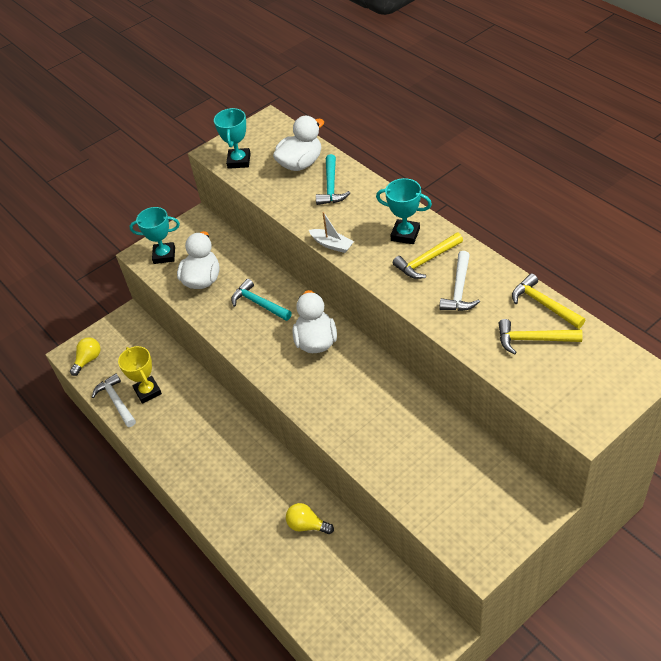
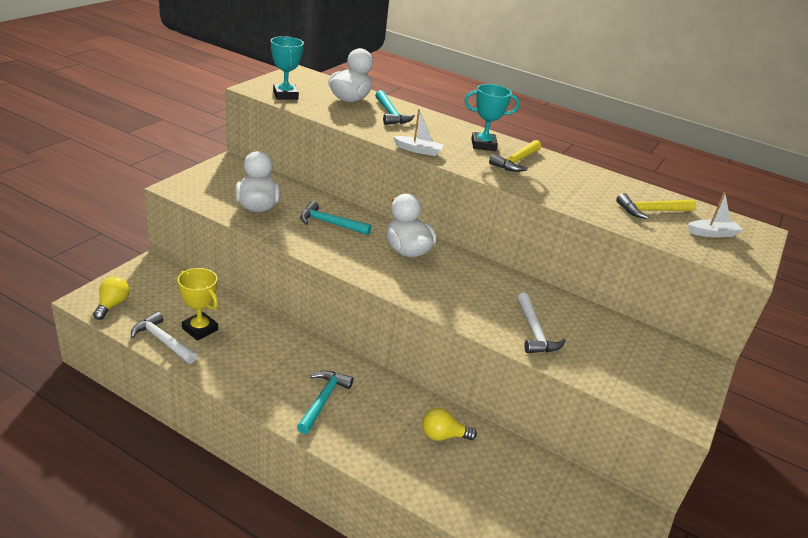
camera: 30 degrees left, 15 degrees down
turquoise trophy [129,207,180,264] -> none
white hammer [439,251,480,311] -> white hammer moved to [517,293,566,353]
yellow hammer [512,274,585,329] -> none
none -> turquoise hammer [297,371,353,434]
none -> white boat [688,192,743,237]

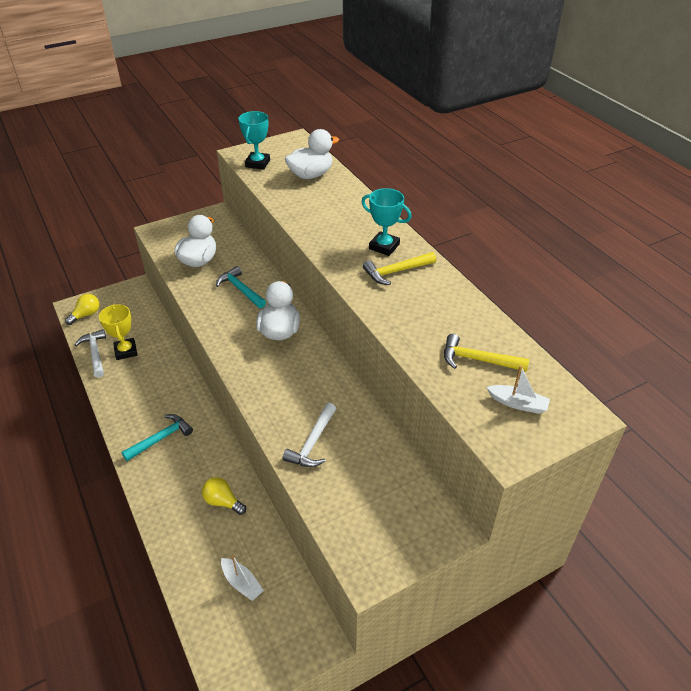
camera: 35 degrees right, 10 degrees up
turquoise hammer [375,90,415,125] -> none
white boat [393,109,443,156] -> white boat moved to [221,555,264,601]

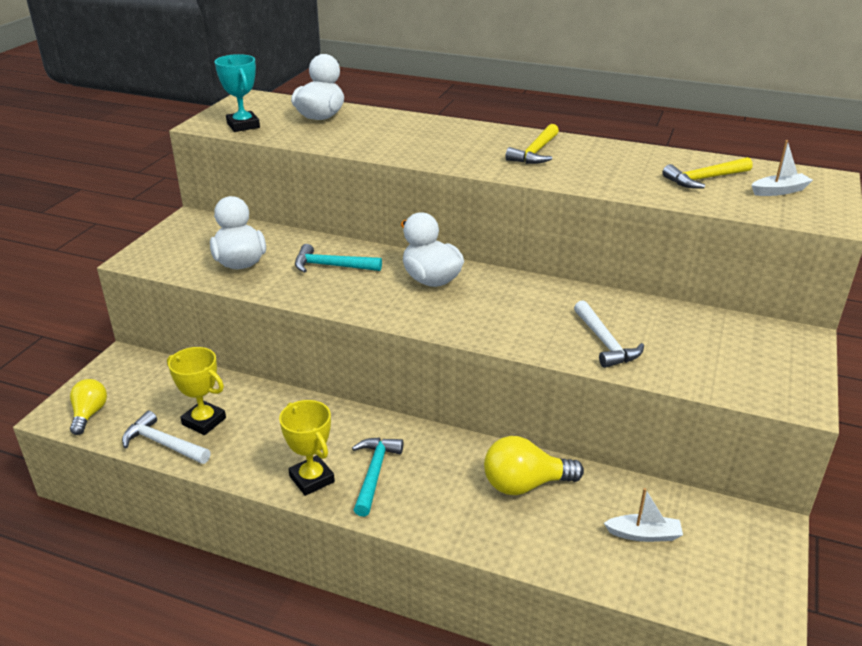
camera: 40 degrees left, 10 degrees down
yellow light bulb [202,477,246,515] -> yellow light bulb [484,436,584,495], size x1.52
turquoise trophy [362,188,412,256] -> none
none -> yellow trophy [279,400,335,496]

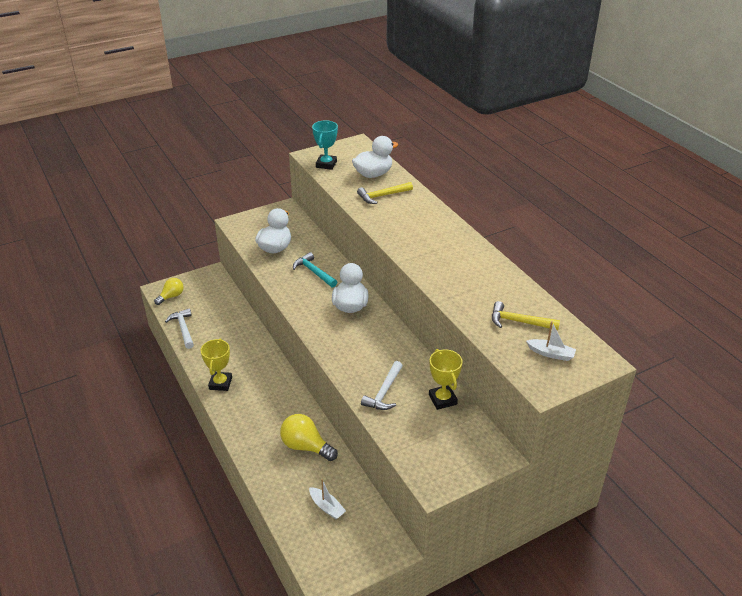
camera: 40 degrees right, 5 degrees up
yellow trophy [167,347,226,435] -> yellow trophy moved to [429,349,463,410]
turquoise hammer [352,437,403,517] -> none
yellow hammer [505,124,559,164] -> yellow hammer moved to [357,182,413,204]

